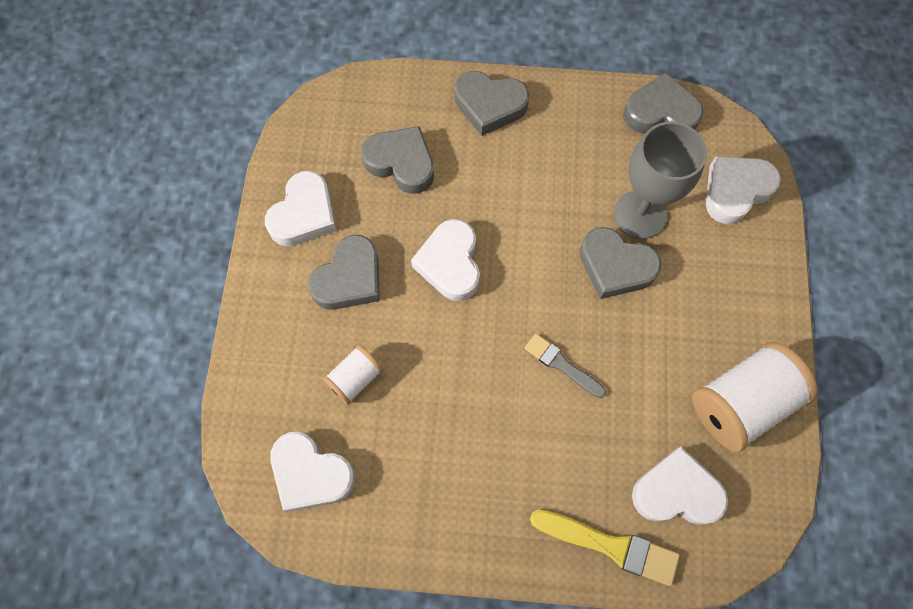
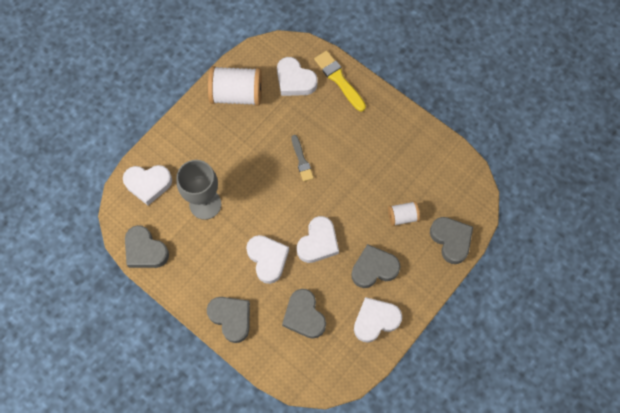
camera: 145 degrees left, 0 degrees up
white heart [270,432,355,512] -> white heart moved to [246,235,289,284]
grey heart [579,227,662,299] -> grey heart moved to [430,217,473,264]

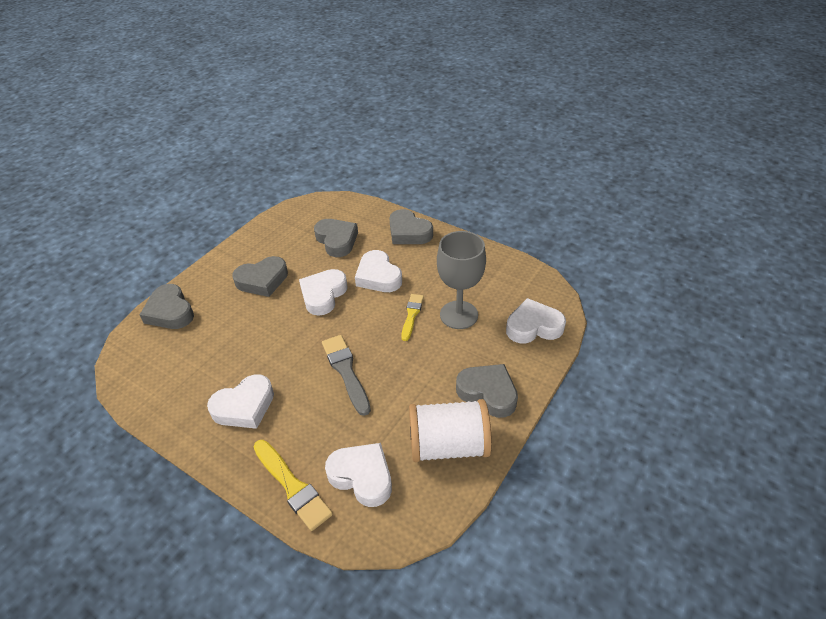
camera: 175 degrees right, 25 degrees down
grey heart [125,225,169,268] -> grey heart moved to [456,364,518,418]
grey brush [291,135,314,182] -> grey brush [322,335,371,416], size x1.52
white heart [354,297,402,343] -> white heart moved to [207,374,274,429]
white spool [388,201,420,226] -> none
none -> yellow brush [401,294,424,341]

